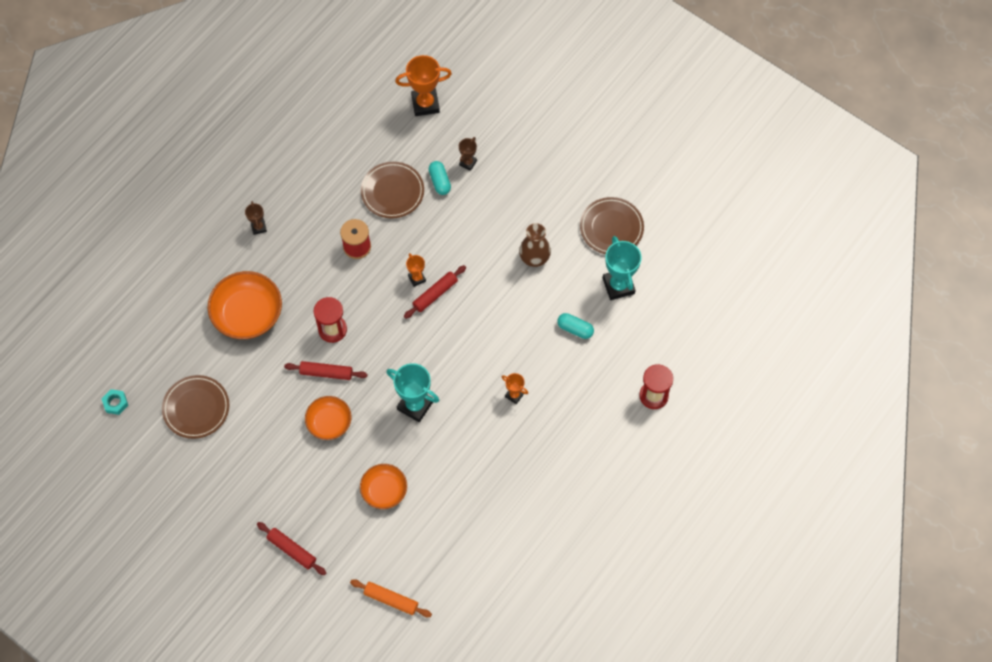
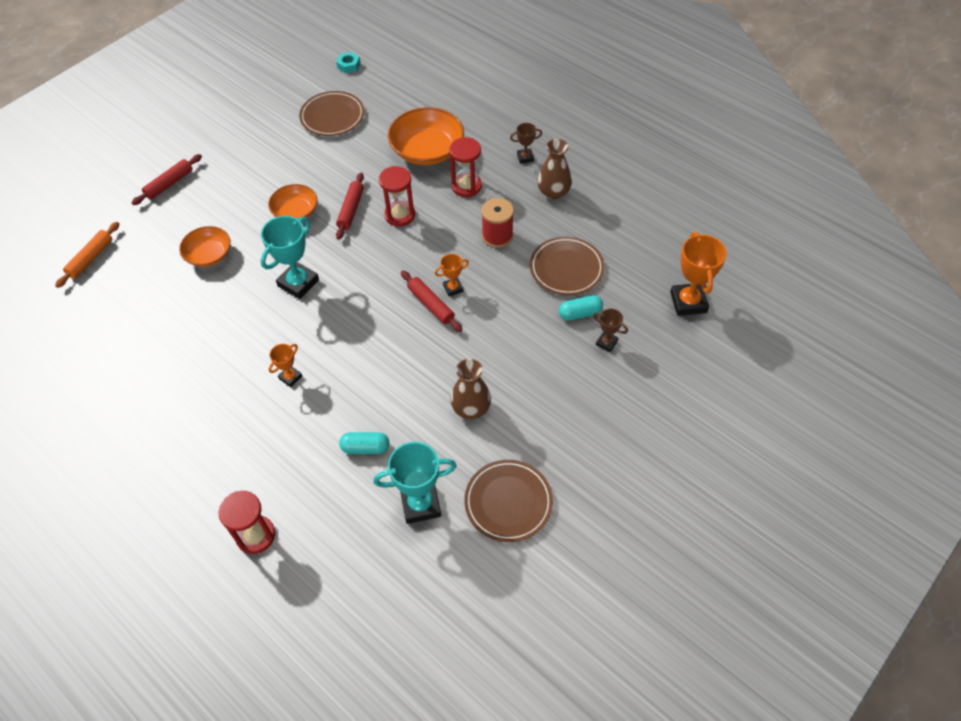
camera: 95 degrees right, 10 degrees down
turquoise capsule [557,313,594,339] -> turquoise capsule turned 60 degrees clockwise [339,432,389,454]
none -> red hourglass [449,137,482,197]
none -> brown vase [537,139,572,199]

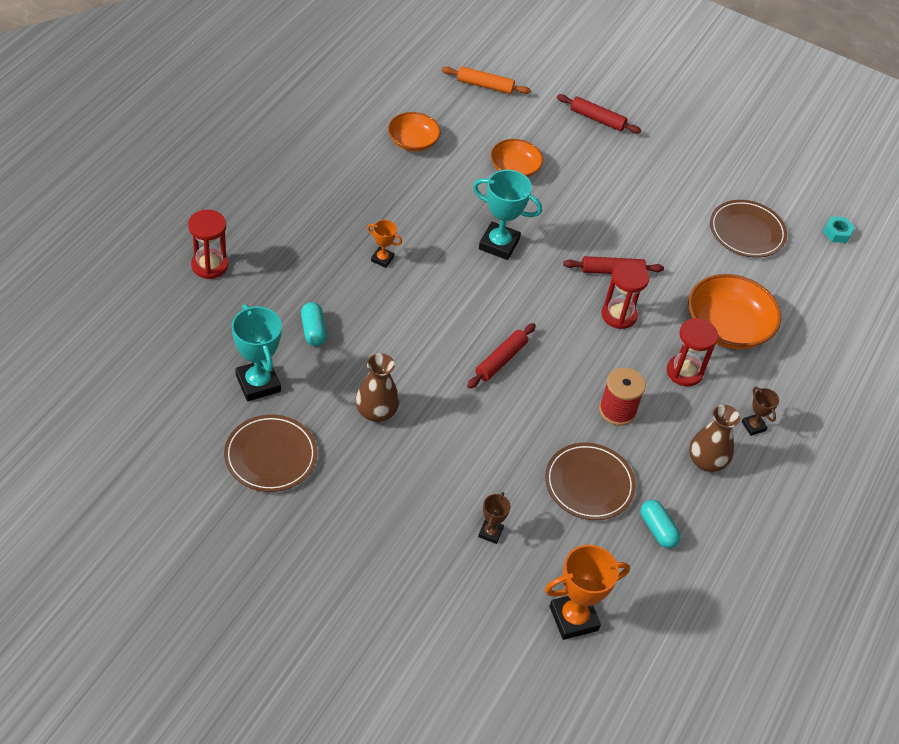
camera: 70 degrees right, 5 degrees down
orange bowl [268,184,317,219] -> orange bowl moved to [388,112,441,152]
orange trophy [435,254,469,296] -> none
turquoise capsule [559,295,603,321] -> turquoise capsule moved to [640,500,681,548]

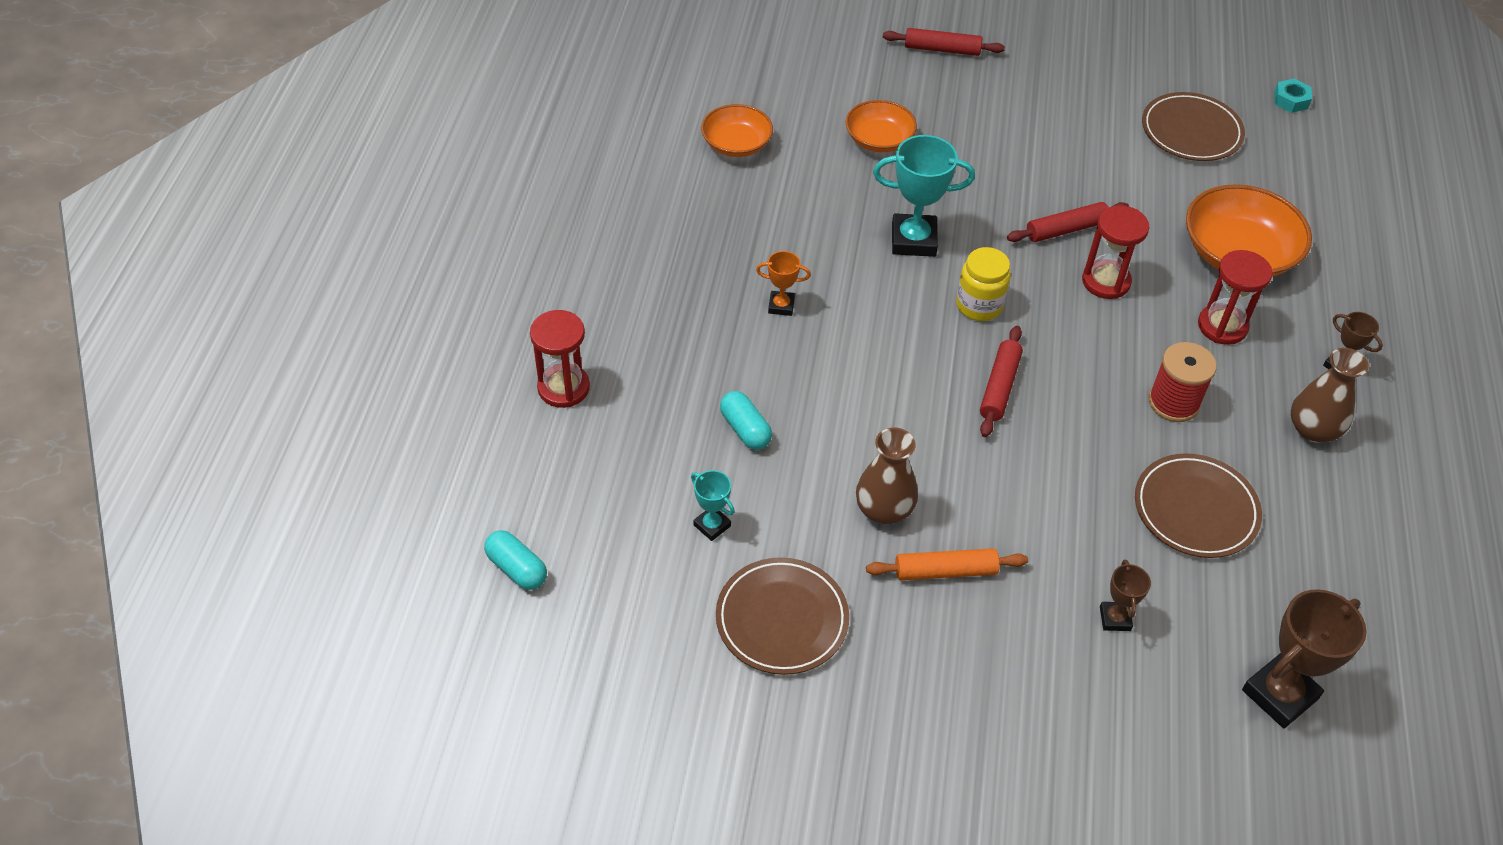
camera: 15 degrees left, 0 degrees up
turquoise trophy [232,304,282,401] -> turquoise trophy [691,470,735,541], size x0.53
orange rolling pin [442,66,531,94] -> orange rolling pin moved to [866,548,1028,580]
orange trophy [545,545,630,640] -> brown trophy [1242,589,1366,728]
turquoise capsule [640,500,681,548] -> turquoise capsule moved to [484,530,547,590]
none -> yellow jar [956,247,1011,321]

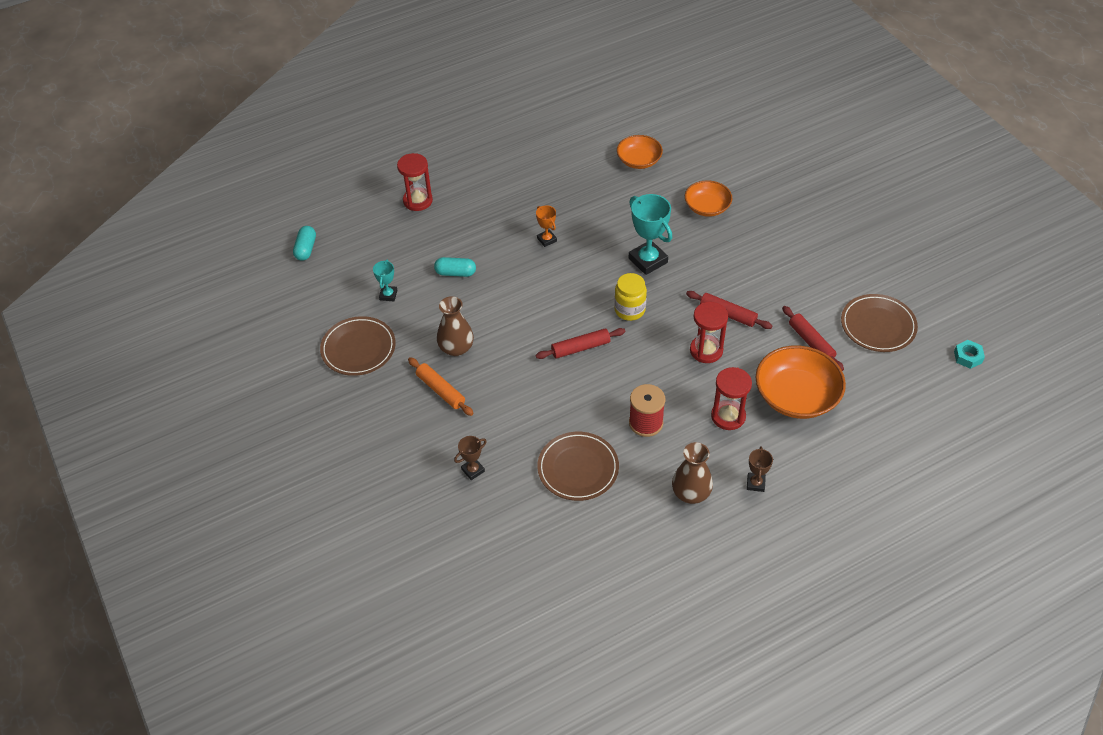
camera: 55 degrees right, 0 degrees up
turquoise capsule [720,391,772,450] -> turquoise capsule turned 75 degrees clockwise [434,257,476,277]
red rolling pin [883,28,1005,56] -> red rolling pin moved to [782,306,844,371]
brown trophy [1242,589,1366,728] -> none

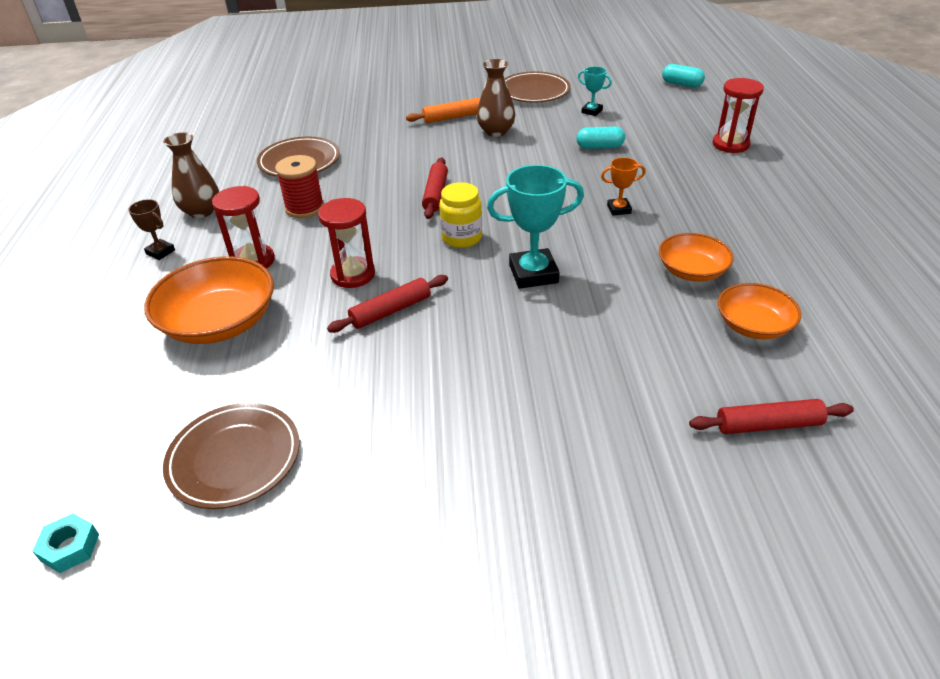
camera: 115 degrees right, 10 degrees down
turquoise capsule [434,257,476,277] -> turquoise capsule turned 60 degrees clockwise [576,126,625,149]
brown trophy [454,436,487,480] -> none
orange bowl [685,180,732,217] -> orange bowl moved to [659,233,734,281]
red rolling pin [782,306,844,371] -> red rolling pin moved to [689,399,854,434]

